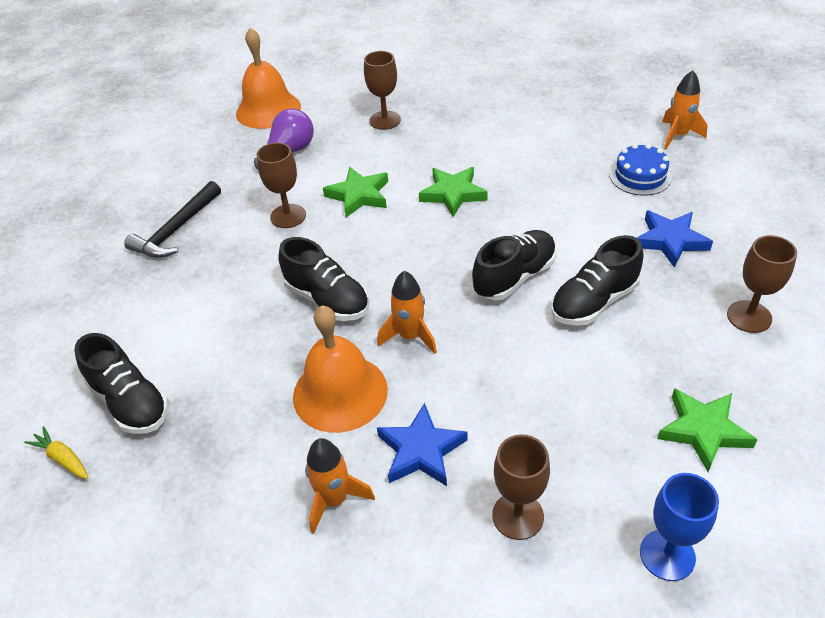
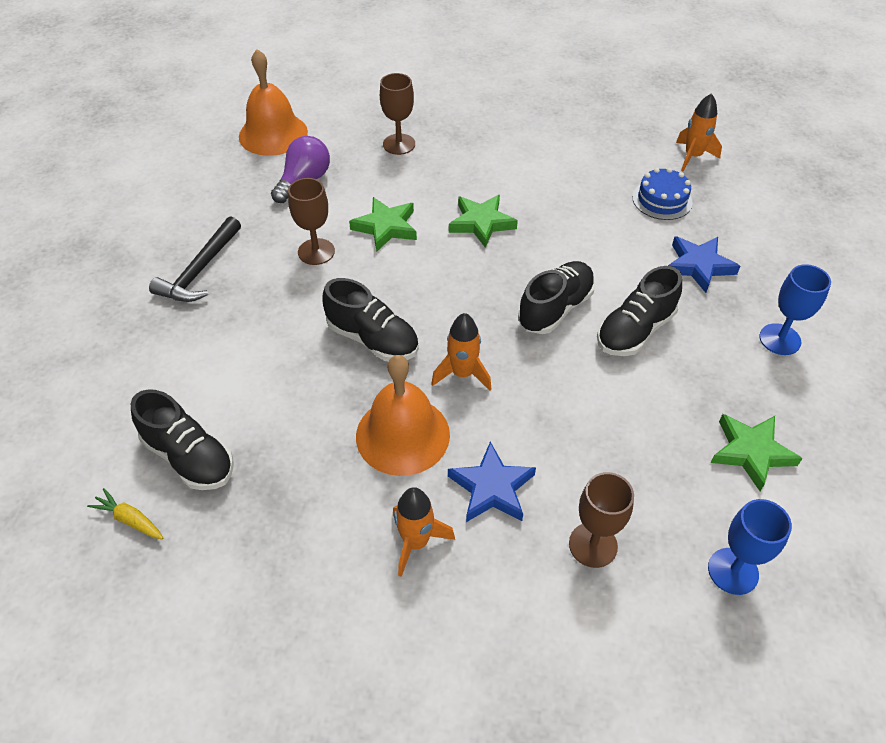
camera: 10 degrees left, 5 degrees up
brown goblet [727,235,797,333] -> blue goblet [759,264,831,355]

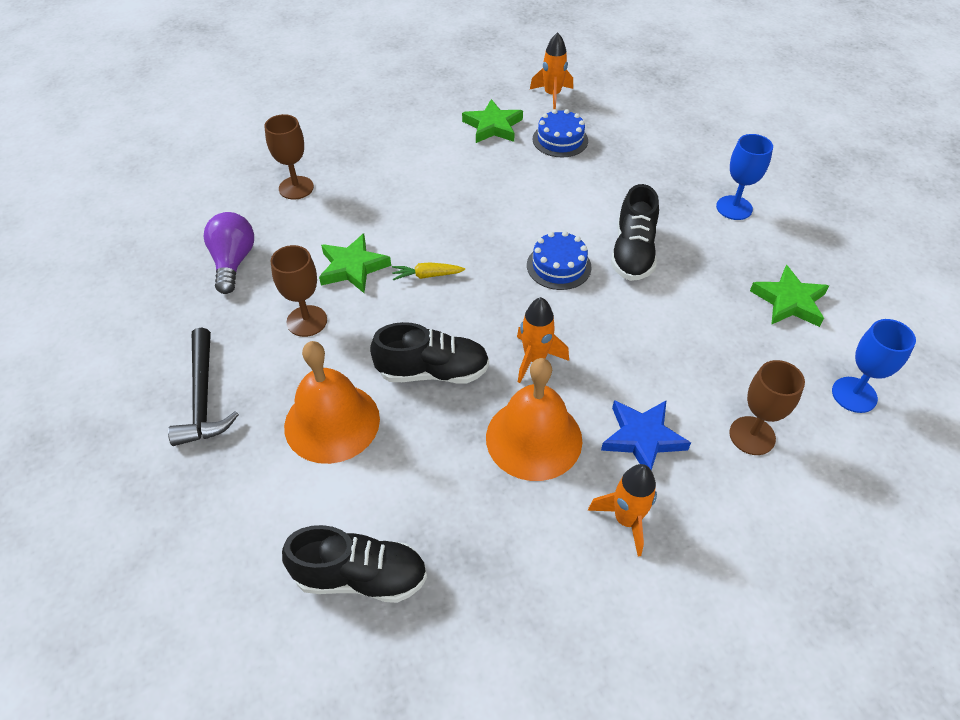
camera: 35 degrees left, 0 degrees up
yellow carrot [87,488,163,539] -> yellow carrot moved to [392,262,465,280]
orange bell [239,49,308,156] -> orange bell moved to [284,341,380,464]
green star [449,195,518,248] -> green star moved to [462,99,523,143]
black shoe [518,261,595,334] -> blue cake [527,231,592,290]
blue star [668,236,740,293] -> none

